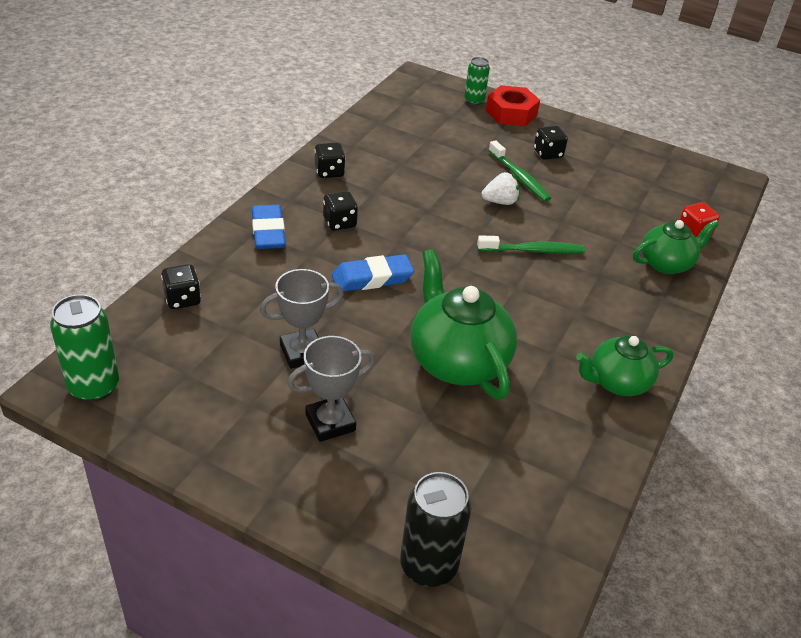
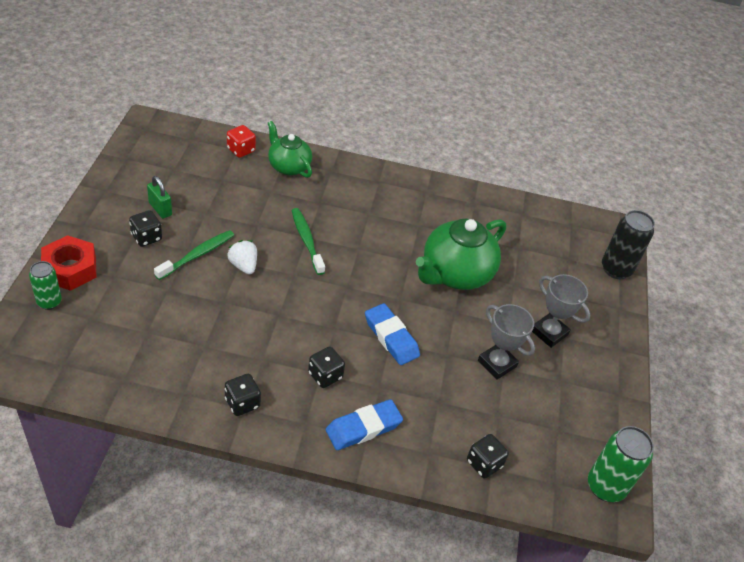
camera: 110 degrees left, 5 degrees up
green teapot [576,335,673,396] -> none
none -> green padlock [147,176,172,219]

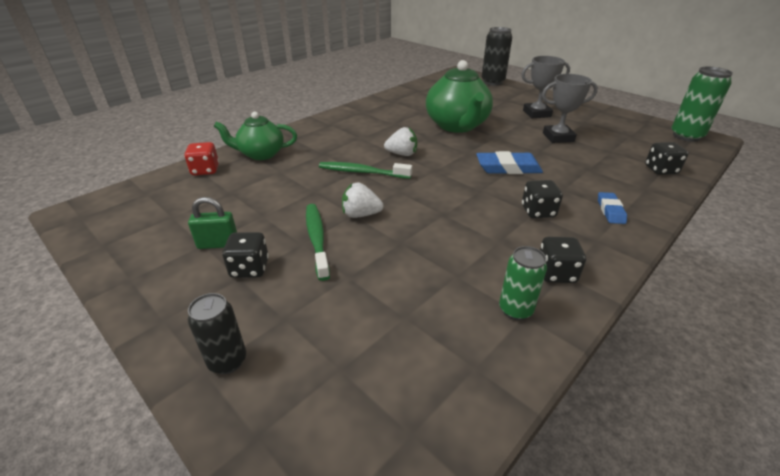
camera: 50 degrees left, 10 degrees down
green can [29,261,62,310] -> green can moved to [499,246,547,320]
red nut [41,235,97,291] -> black can [188,293,246,374]
blue eraser [326,399,403,450] -> blue eraser [598,192,627,224], size x0.60
none -> white strawberry [384,127,417,156]

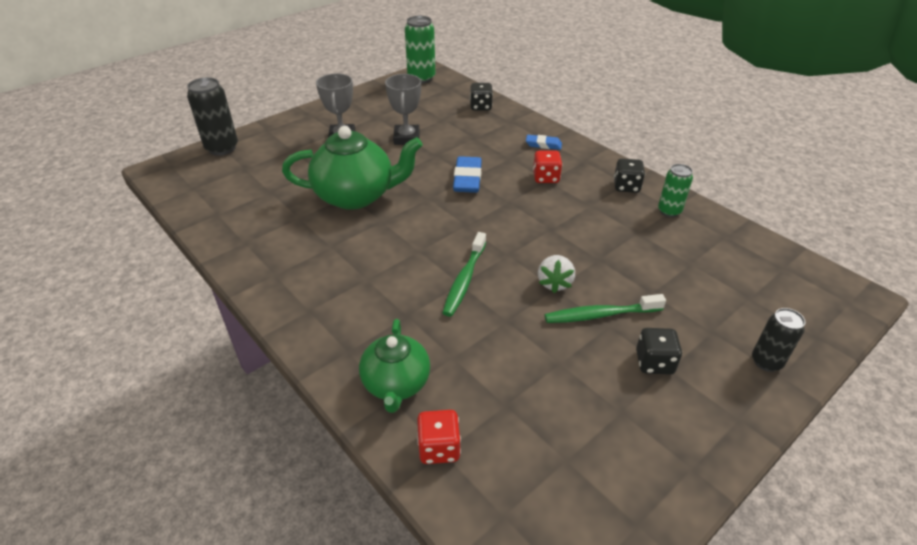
camera: 85 degrees left, 5 degrees up
green padlock [188,197,237,249] -> none
white strawberry [384,127,417,156] -> none
black dice [522,180,563,218] -> red dice [533,151,562,183]

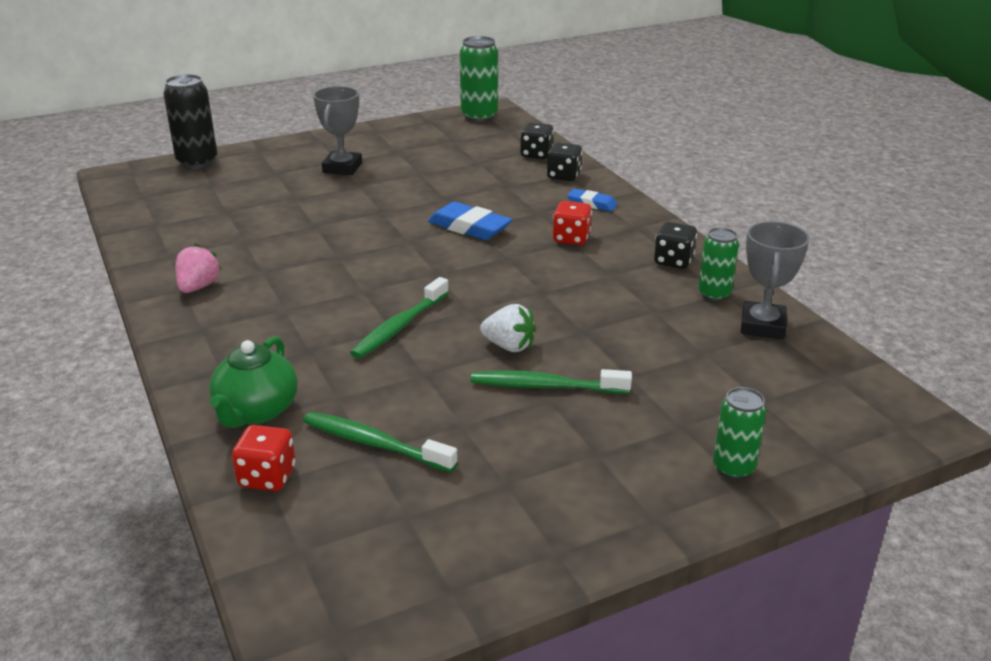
camera: 15 degrees right, 10 degrees down
green teapot [282,126,423,210] -> none
grey trophy [385,74,421,145] -> grey trophy moved to [741,221,810,339]
blue eraser [453,156,482,193] -> blue eraser turned 75 degrees counterclockwise [428,202,512,240]
white strawberry [538,255,575,293] -> white strawberry turned 90 degrees counterclockwise [480,304,536,352]
black dice [636,328,682,375] -> black dice moved to [547,142,582,181]
black can [752,308,805,372] -> green can [713,387,767,480]
none -> pink strawberry [175,244,222,293]
none -> green toothbrush [303,412,458,472]

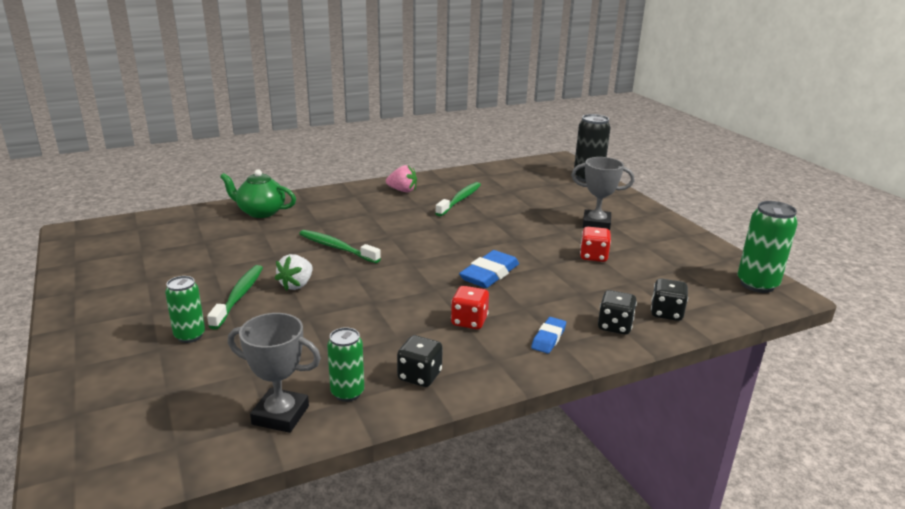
camera: 90 degrees right, 5 degrees down
red dice [232,425,295,491] -> red dice moved to [580,227,611,262]
green toothbrush [303,412,458,472] -> green toothbrush moved to [435,182,481,216]
green can [713,387,767,480] -> green can moved to [165,276,205,343]

